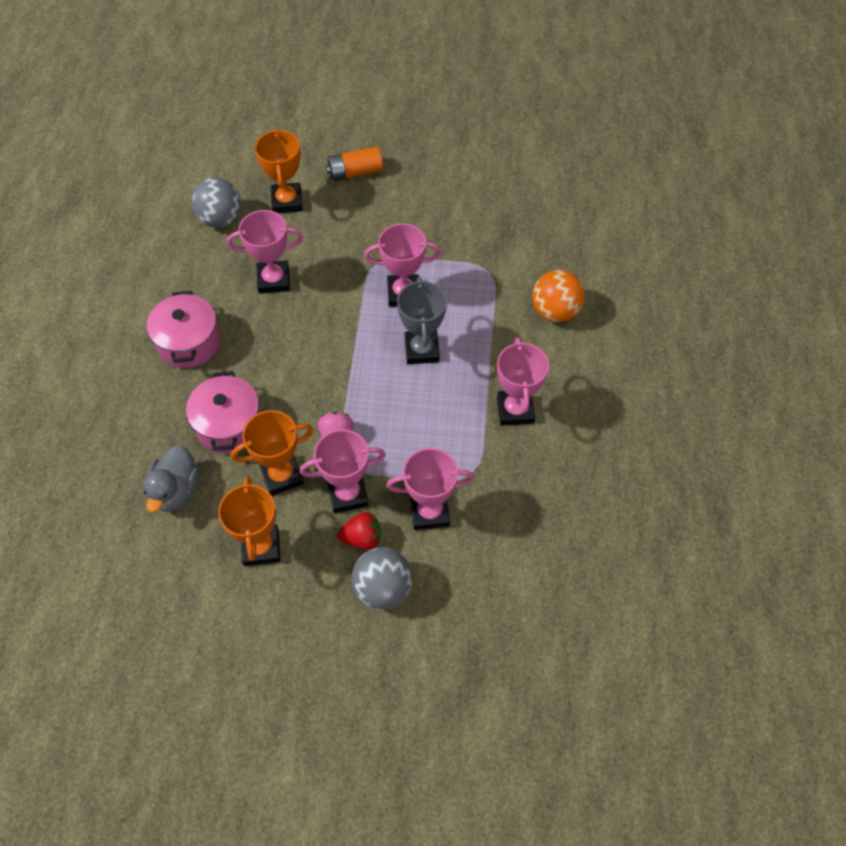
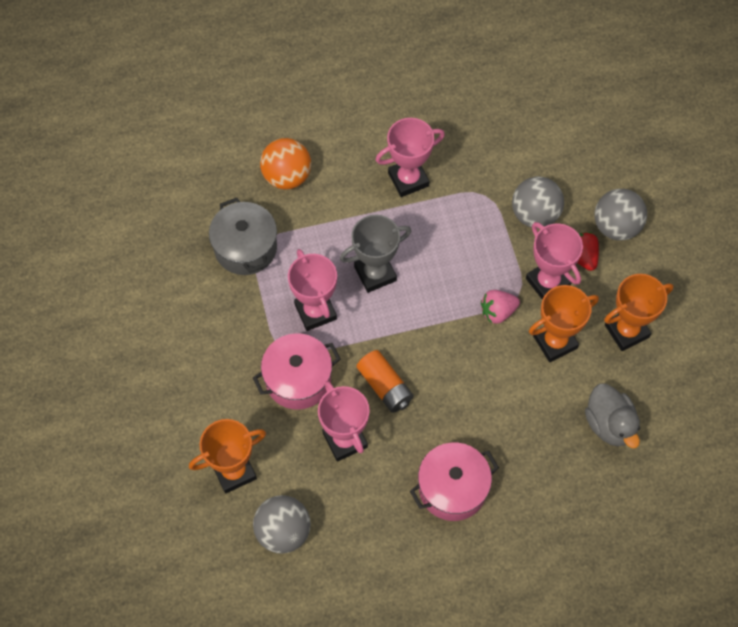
camera: 110 degrees left, 5 degrees up
grey duck [143,445,200,512] -> grey duck turned 75 degrees clockwise [585,384,640,448]
pink pot [186,371,260,453] -> pink pot moved to [253,333,341,410]
orange trophy [231,410,314,496] -> orange trophy turned 75 degrees counterclockwise [529,285,599,362]
orange battery [326,147,383,181] -> orange battery moved to [357,350,413,413]
pink trophy [386,448,474,530] -> grey ball [512,177,564,228]
none -> grey pot [209,198,277,275]

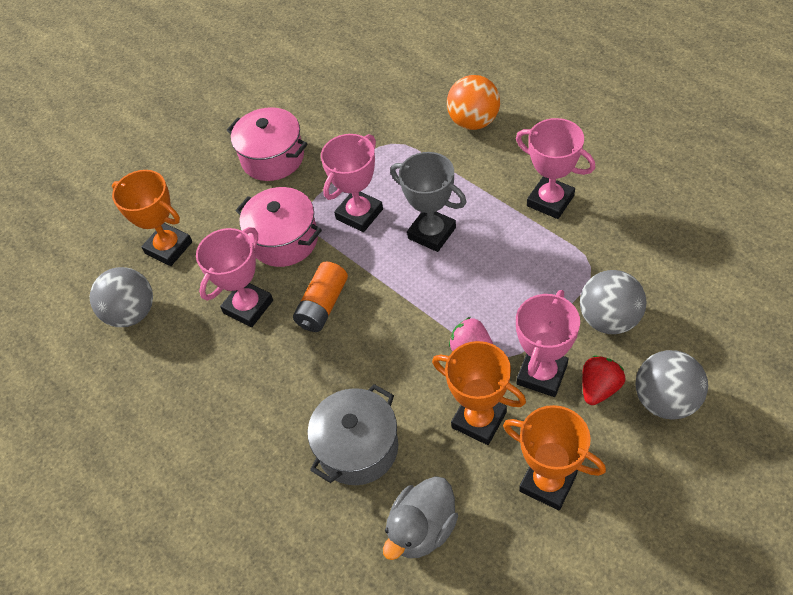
camera: 65 degrees right, 10 degrees down
grey pot [209,198,277,275] -> grey pot moved to [308,384,398,485]
pink pot [410,443,499,521] -> pink pot moved to [226,107,308,181]

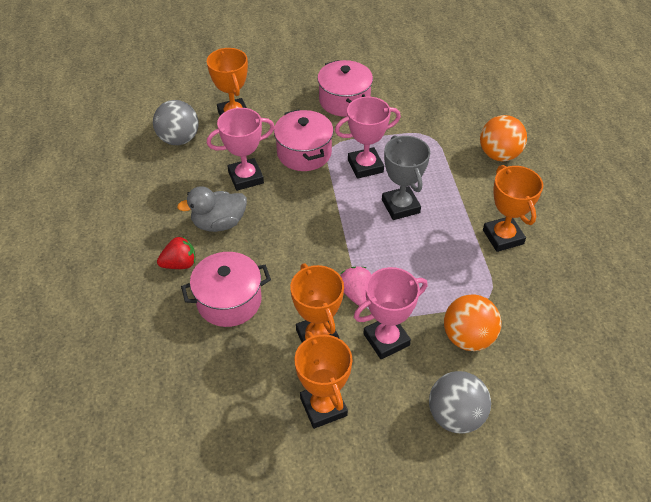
camera: 30 degrees right, 5 degrees down
orange battery [293,261,348,332] -> none
grey pot [308,384,398,485] -> pink pot [181,252,271,327]
grey duck [383,476,458,560] -> grey duck moved to [177,186,247,232]
pink trophy [516,118,595,219] -> orange trophy [483,165,543,252]
grey ball [580,270,646,334] -> orange ball [444,294,501,351]
red strawberry [582,355,626,405] -> red strawberry moved to [157,237,195,269]

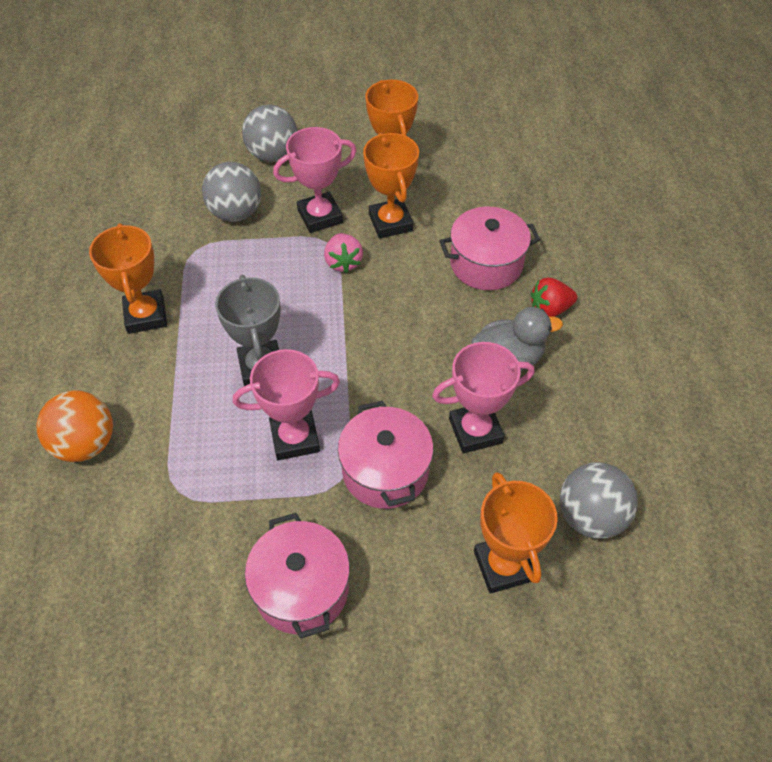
camera: 175 degrees left, 5 degrees up
orange ball [444,294,501,351] -> grey ball [202,162,261,222]

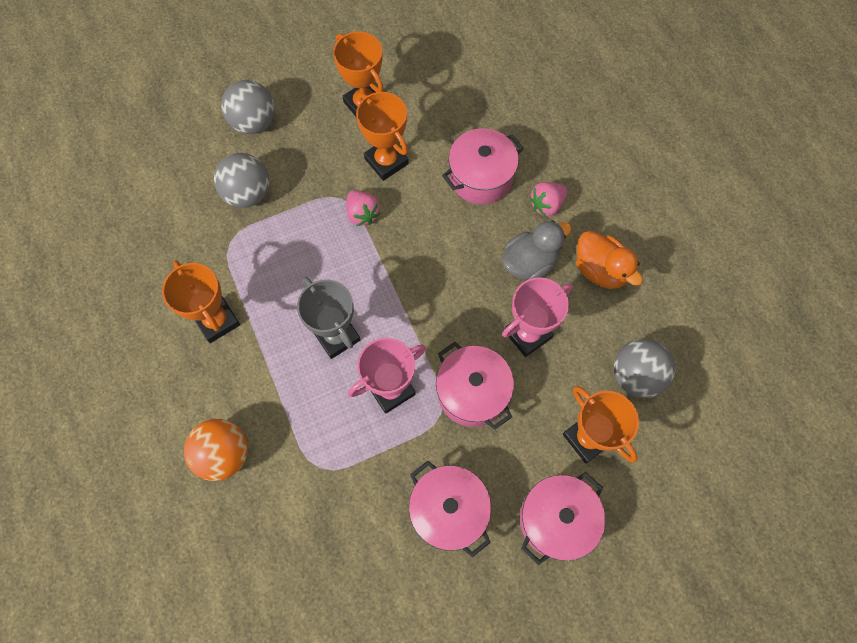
camera: 20 degrees left, 15 degrees up
pink trophy [273,127,356,233] -> none
red strawberry [531,278,577,317] -> pink strawberry [529,182,567,216]
none -> pink pot [520,472,605,565]
none -> orange duck [576,231,643,289]

